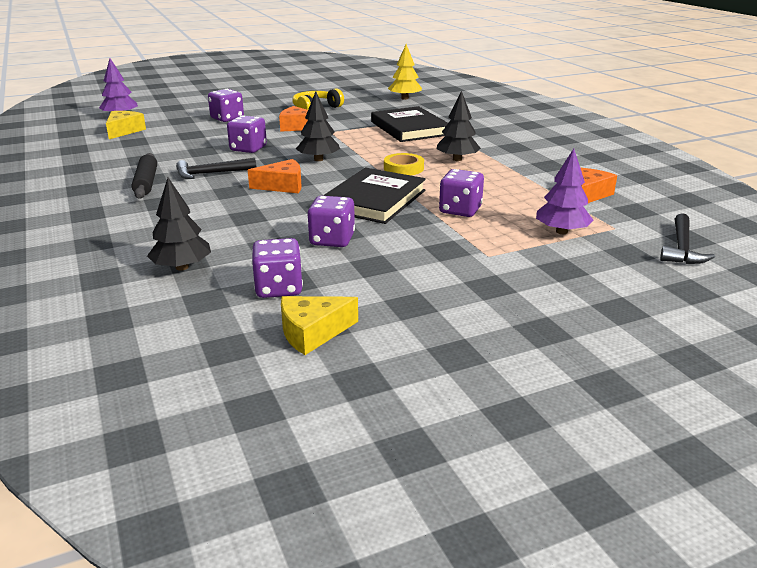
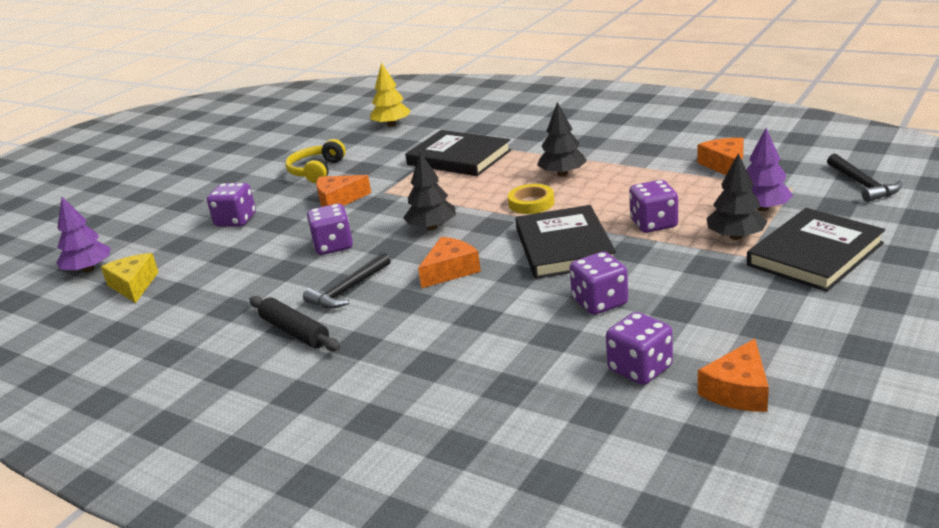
camera: 30 degrees left, 0 degrees up
black tree [147,178,211,271] -> black tree moved to [707,153,767,240]
yellow cheese [281,296,358,355] -> orange cheese [698,339,769,412]
none -> black book [747,208,885,292]

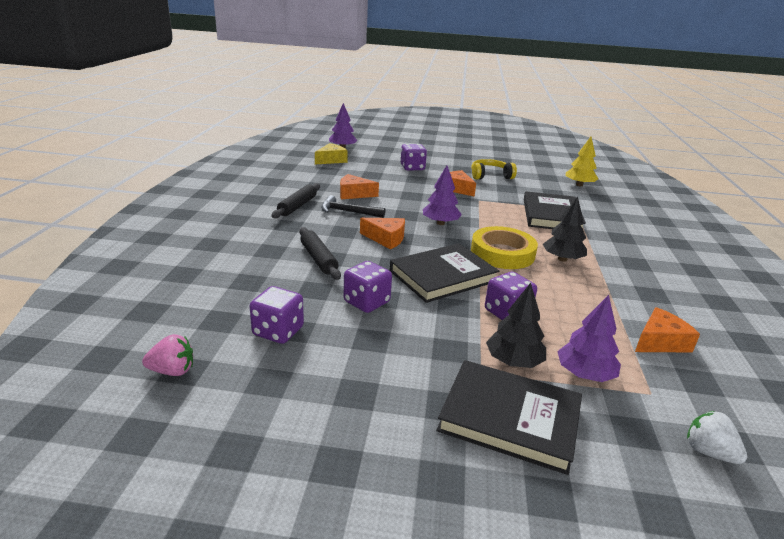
camera: 60 degrees right, 0 degrees up
purple dice [307,204,353,255] -> none
black tree [403,152,456,230] -> purple tree [423,166,462,225]
yellow tape [508,184,555,214] -> yellow tape [471,226,538,269], size x1.67
orange cheese [698,339,769,412] -> orange cheese moved to [340,174,379,199]
black hammer [827,154,902,202] -> white strawberry [687,411,747,464]
none -> pink strawberry [142,334,193,376]
none -> black rolling pin [299,227,341,280]

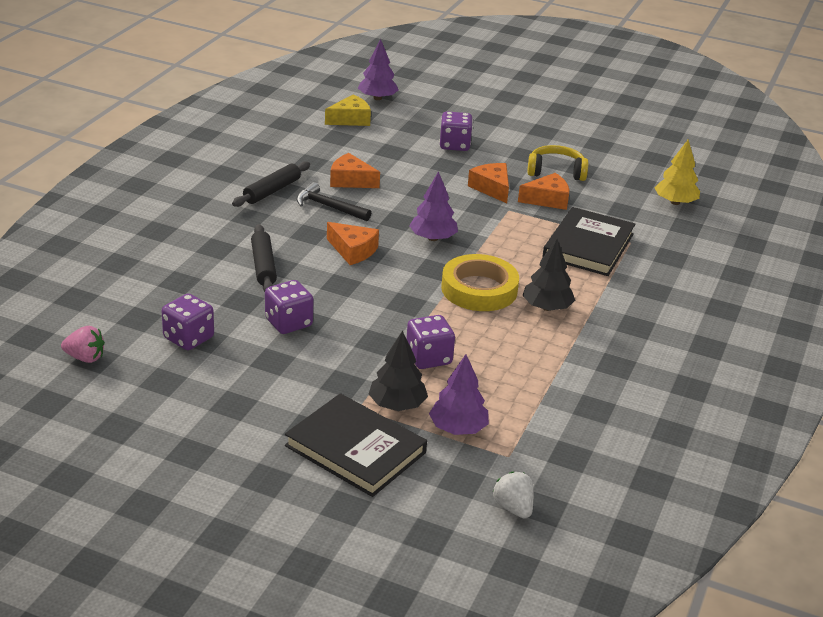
camera: 15 degrees right, 5 degrees up
black book [390,243,499,303] -> none
orange cheese [635,307,700,352] -> orange cheese moved to [518,173,569,210]

